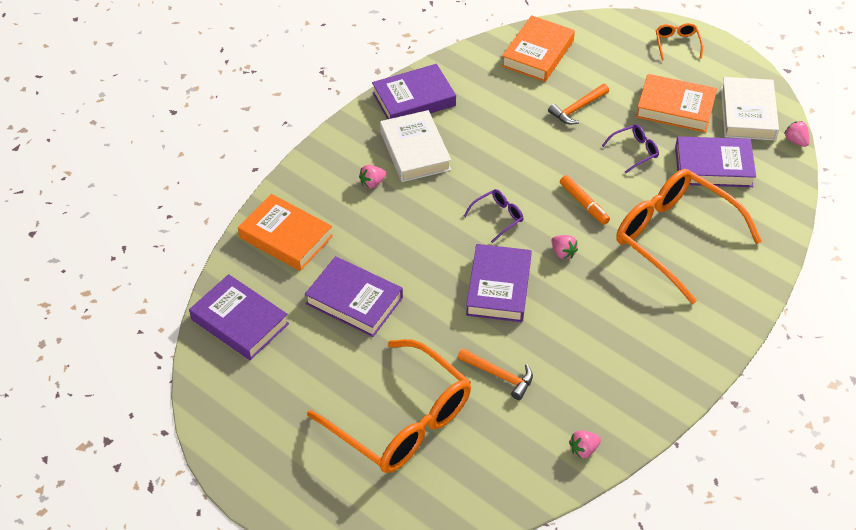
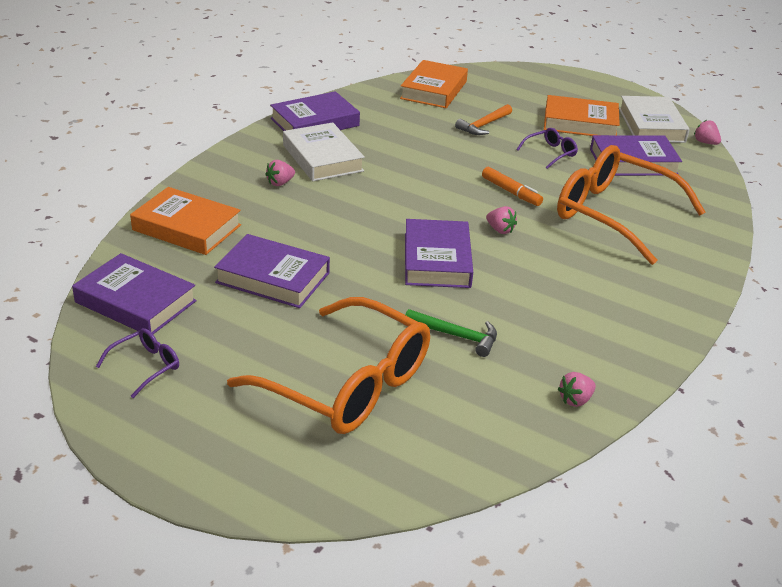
camera: 10 degrees left, 15 degrees down
orange hammer [457,348,533,400] -> green hammer [405,309,497,357]
purple glasses [464,189,523,243] -> purple glasses moved to [96,328,179,398]
orange glasses [656,23,703,61] -> none

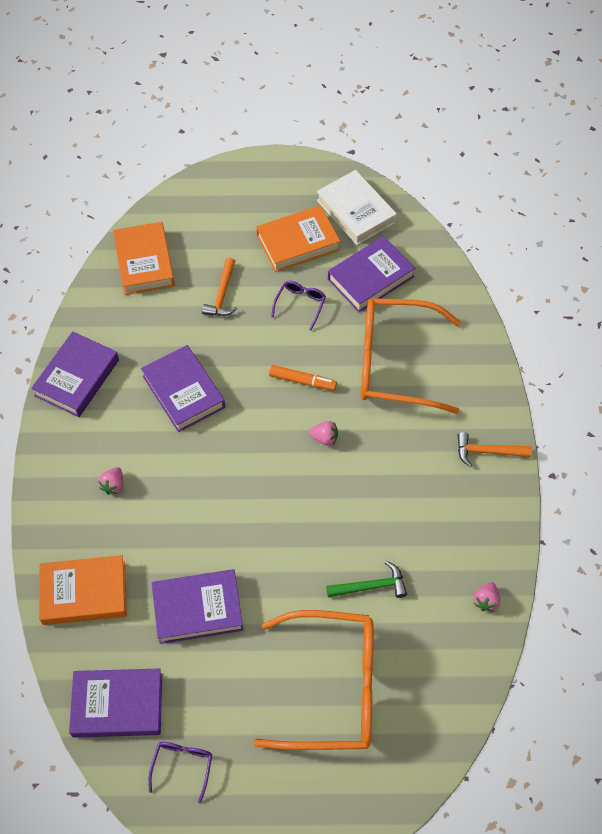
camera: 30 degrees left, 25 degrees up
white book [283,122,365,181] -> none
purple book [405,219,473,288] -> purple book moved to [141,345,225,432]
pink strawberry [694,120,721,145] -> none
none -> orange hammer [457,432,532,467]

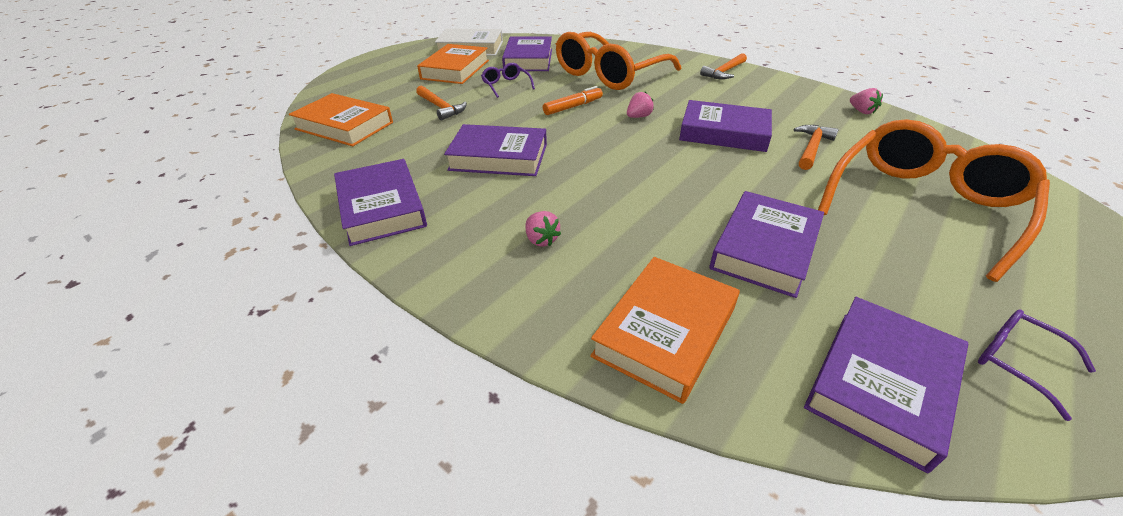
camera: 50 degrees left, 20 degrees down
green hammer [326,561,407,598] -> orange hammer [794,125,839,170]
none -> purple book [679,100,772,152]

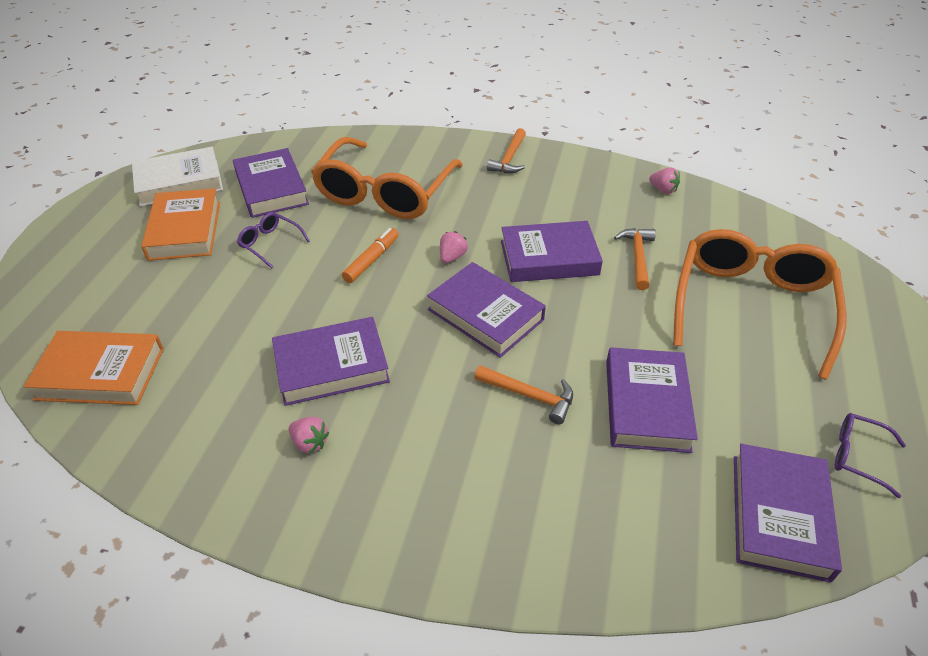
camera: 25 degrees left, 5 degrees up
purple book [334,159,427,246] -> purple book moved to [427,262,546,358]
orange hammer [416,86,467,120] -> orange hammer moved to [474,365,573,424]
pink strawberry [525,211,561,247] -> pink strawberry moved to [289,417,329,454]
orange book [590,257,740,404] -> none

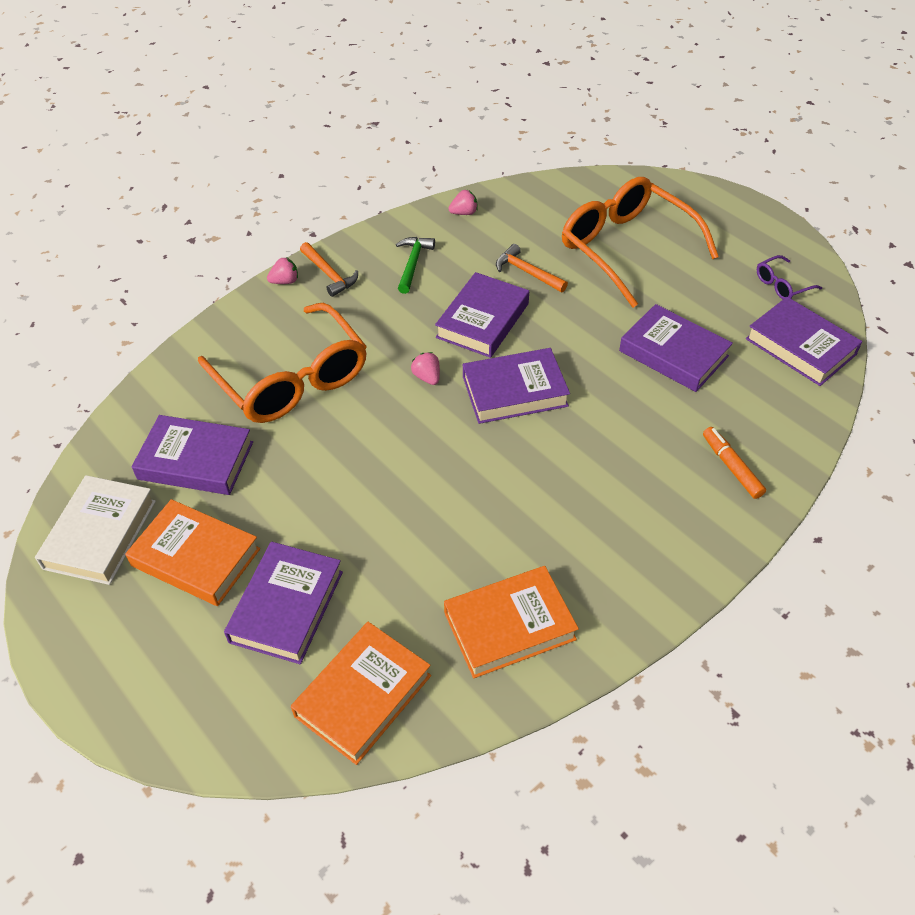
camera: 55 degrees left, 5 degrees up
purple glasses [237,212,310,269] -> none
purple book [272,317,390,406] -> purple book moved to [224,542,343,664]
pink strawberry [289,417,329,454] -> pink strawberry moved to [267,258,298,284]
orange marker [342,228,399,283] -> orange marker moved to [703,427,766,499]
orange hammer [474,365,573,424] -> none
none -> green hammer [396,237,435,294]
none -> orange book [444,566,579,678]

